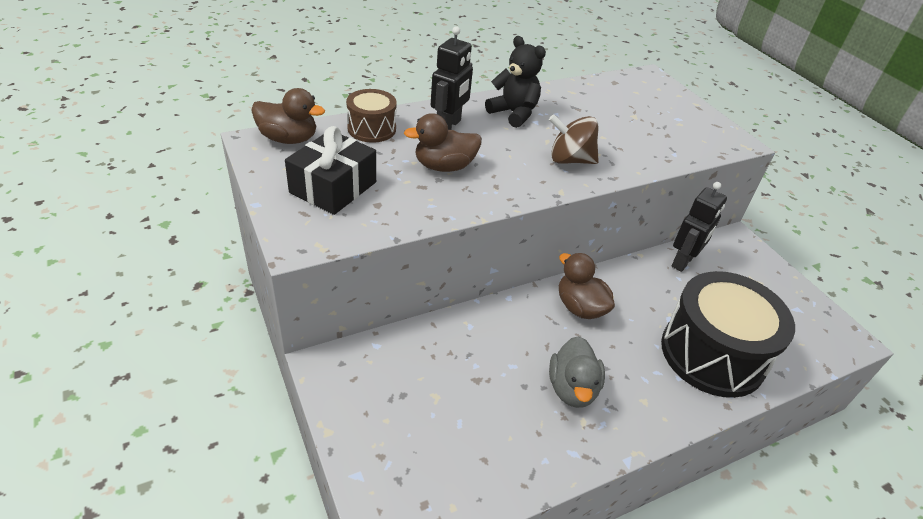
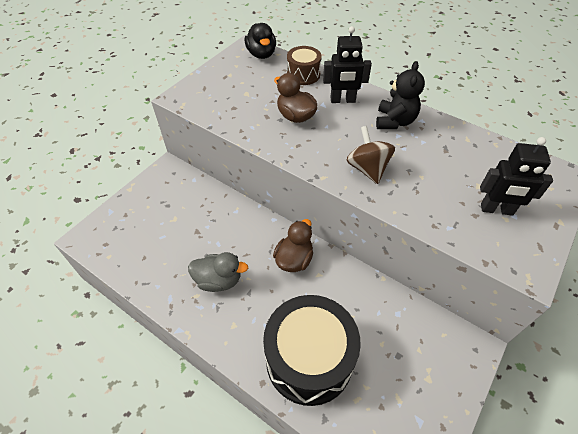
camera: 65 degrees right, 10 degrees up
brown duck [251,88,325,144] -> black duck [244,23,276,59]
black gift [285,126,376,215] -> none
grey duck [549,336,605,408] -> grey duck turned 150 degrees counterclockwise [188,252,248,292]
black robot [672,182,727,272] -> black robot moved to [480,137,553,216]

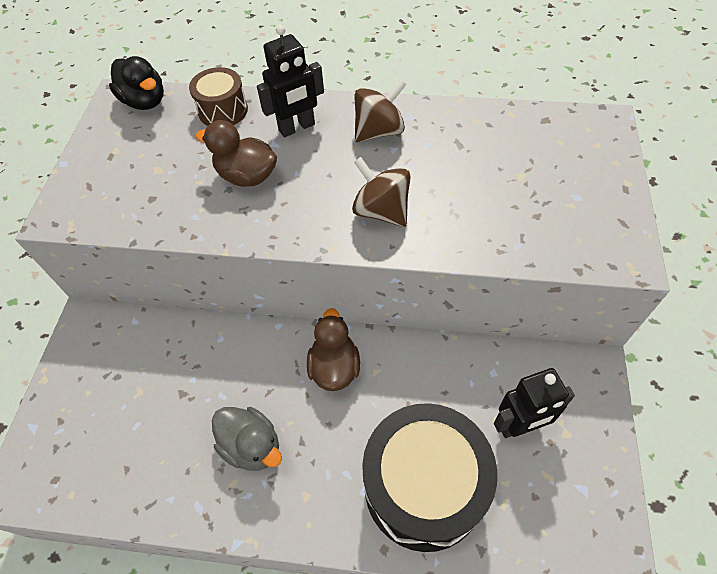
camera: 25 degrees left, 5 degrees up
grey duck [188,252,248,292] -> grey duck turned 60 degrees clockwise [212,407,282,471]
black teddy bear [376,61,425,129] -> brown spinning top [355,79,406,143]
black robot [480,137,553,216] -> black robot moved to [494,368,575,438]

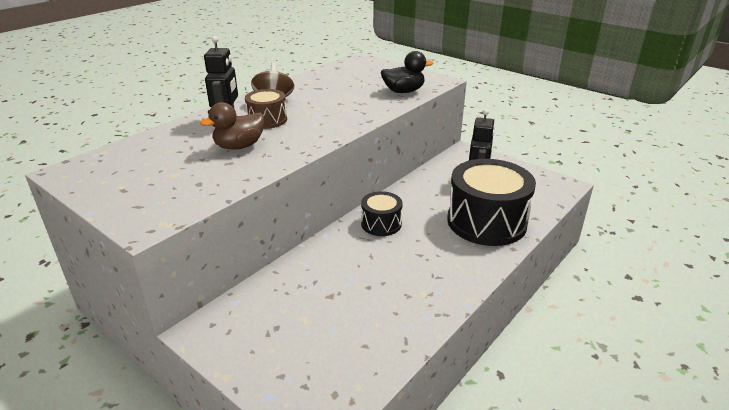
camera: 60 degrees left, 25 degrees down
black duck [109,56,164,110] -> black duck moved to [381,51,433,93]
brown drum [189,67,248,126] -> brown drum moved to [245,89,287,129]
grey duck [212,407,282,471] -> none
brown duck [307,308,360,391] -> black drum [361,191,403,236]
brown spinning top [352,157,411,227] -> none

